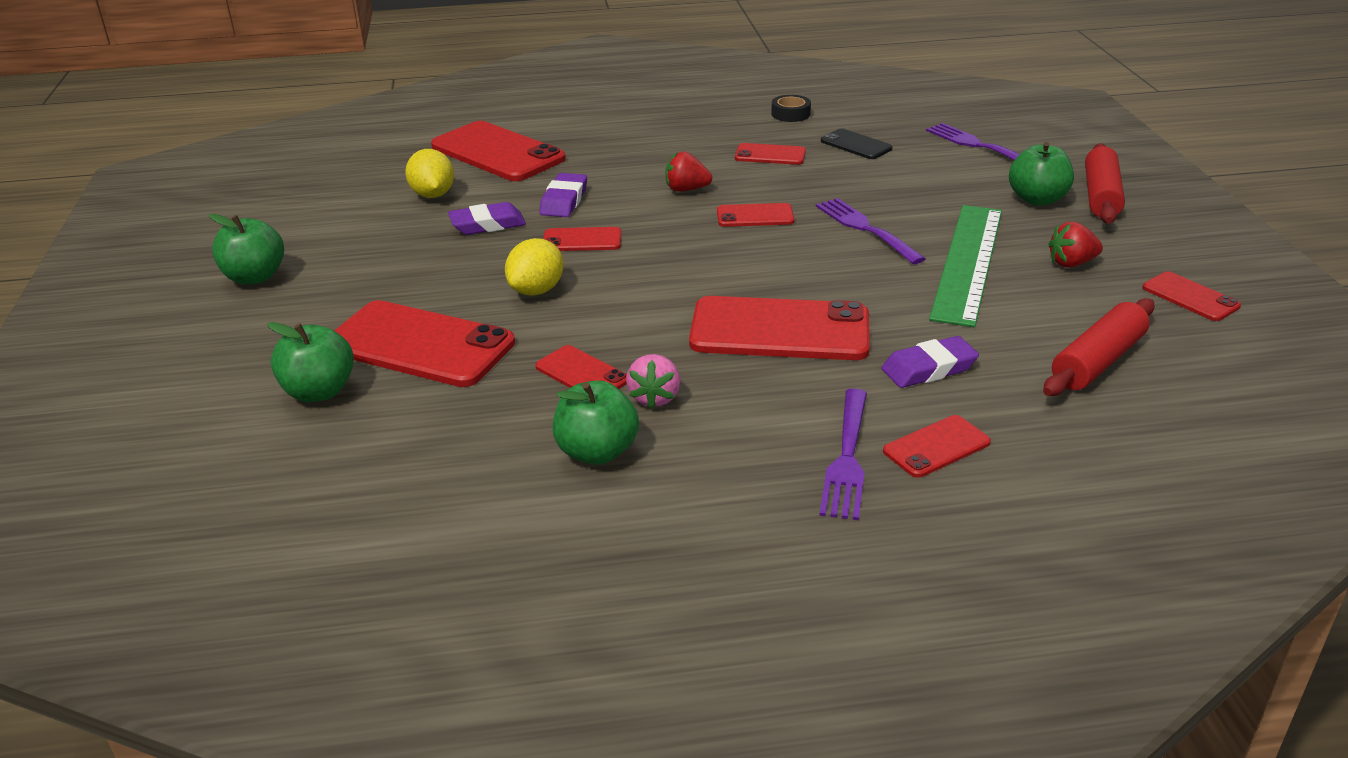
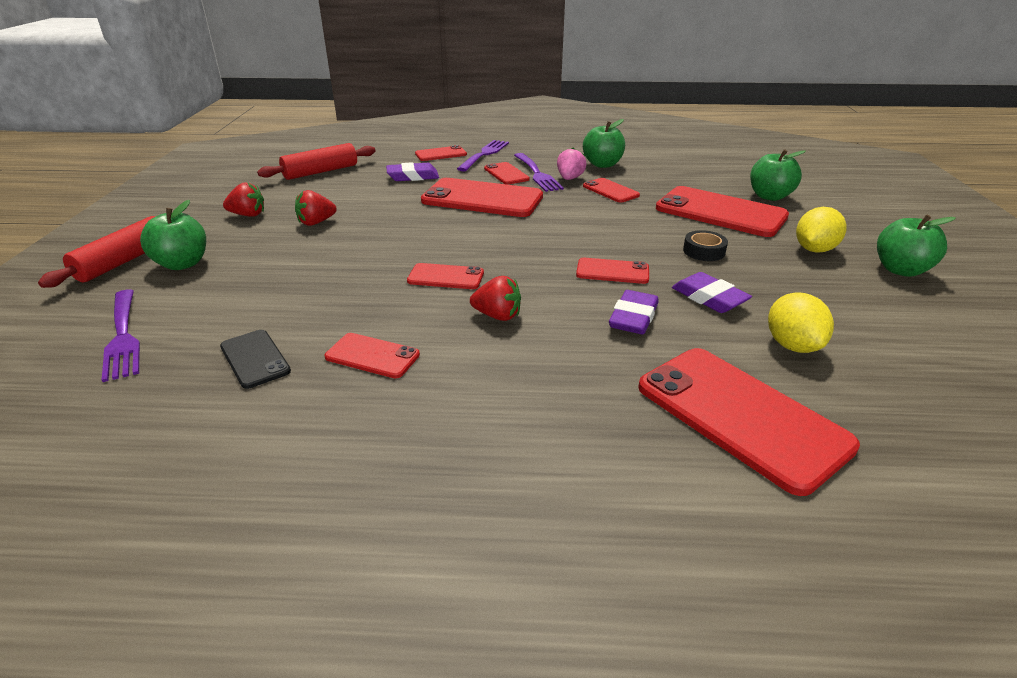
camera: 170 degrees left, 0 degrees up
purple eraser [448,202,526,235] -> purple eraser turned 60 degrees clockwise [672,272,752,313]
yellow lemon [505,238,564,296] -> yellow lemon moved to [796,207,846,253]
black tape [771,95,811,122] -> black tape moved to [683,230,728,261]
purple fork [816,198,926,264] -> purple fork moved to [514,153,564,192]
green ruler [929,205,1002,327] -> red strawberry [295,190,337,226]
red phone [1143,271,1241,321] -> red phone moved to [484,162,530,185]

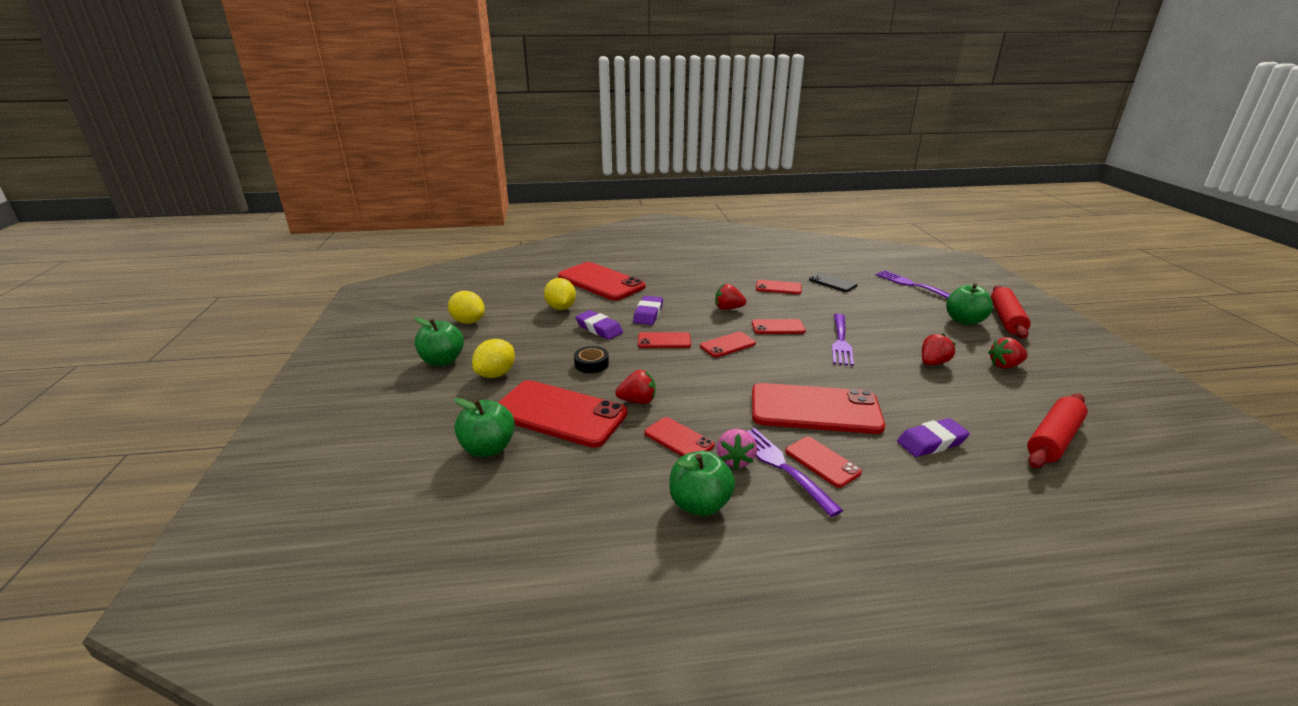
camera: 170 degrees right, 5 degrees down
red phone [415,145,467,161] -> red phone moved to [700,332,756,357]
purple fork [457,140,509,172] -> purple fork moved to [832,314,854,366]
none -> yellow lemon [448,291,485,324]
none -> red strawberry [615,370,656,404]

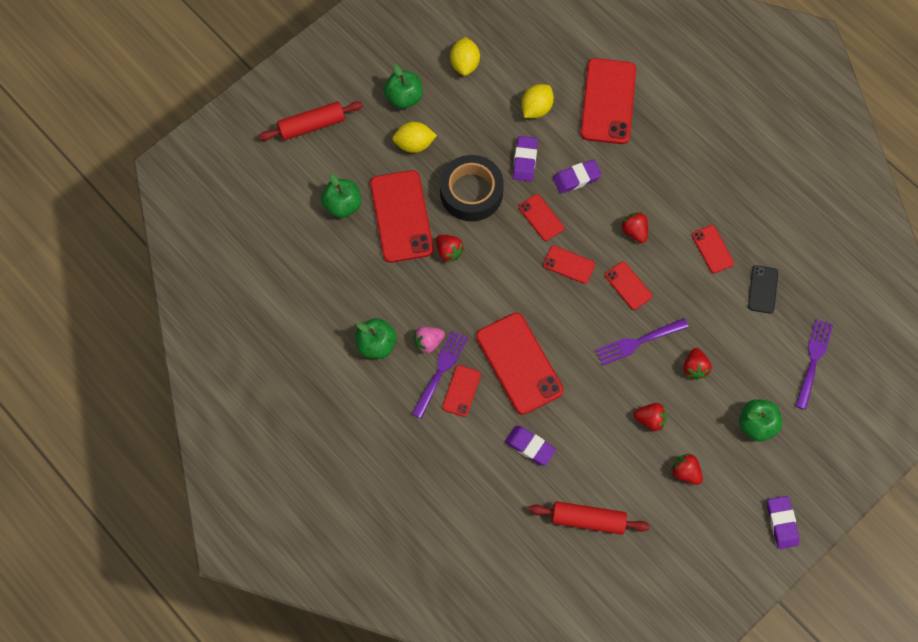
camera: 55 degrees right, 40 degrees up
black tape [574,346,609,373] -> black tape [440,155,504,221], size x2.19
red phone [644,417,715,456] -> none
red rolling pin [991,285,1031,339] -> red rolling pin moved to [259,101,363,141]
none -> red strawberry [684,348,712,380]
none -> purple eraser [767,496,799,549]

